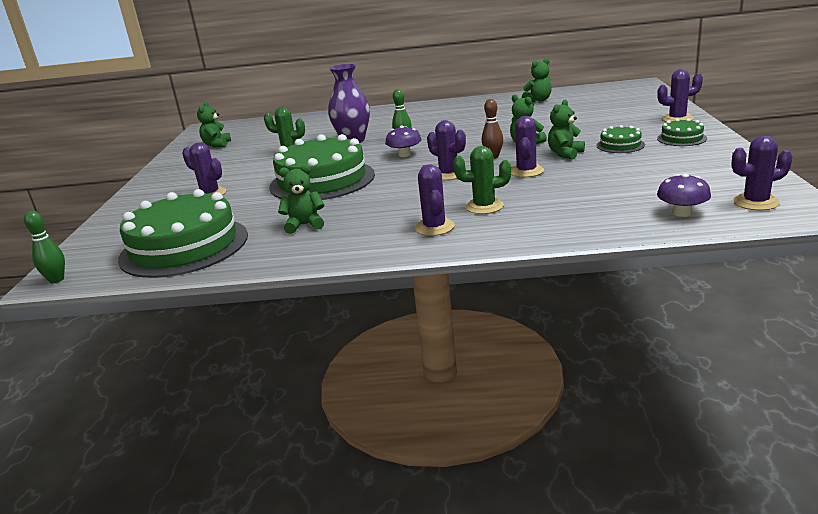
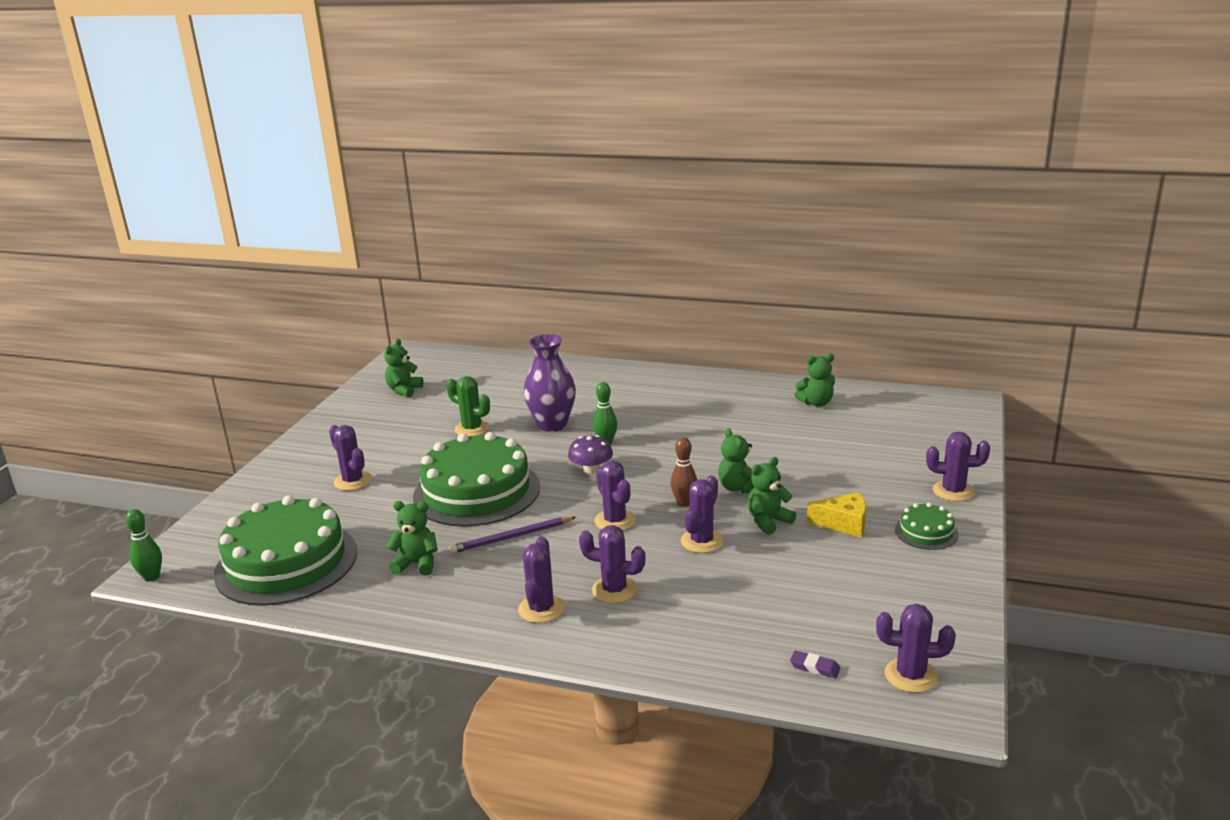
camera: 15 degrees right, 0 degrees up
green cactus [453,146,511,214] -> purple cactus [579,525,646,604]
green cake [596,125,645,153] -> yellow cheese [807,492,866,538]
purple mushroom [657,174,711,217] -> purple eraser [790,650,840,678]
none -> purple pencil [449,516,576,554]

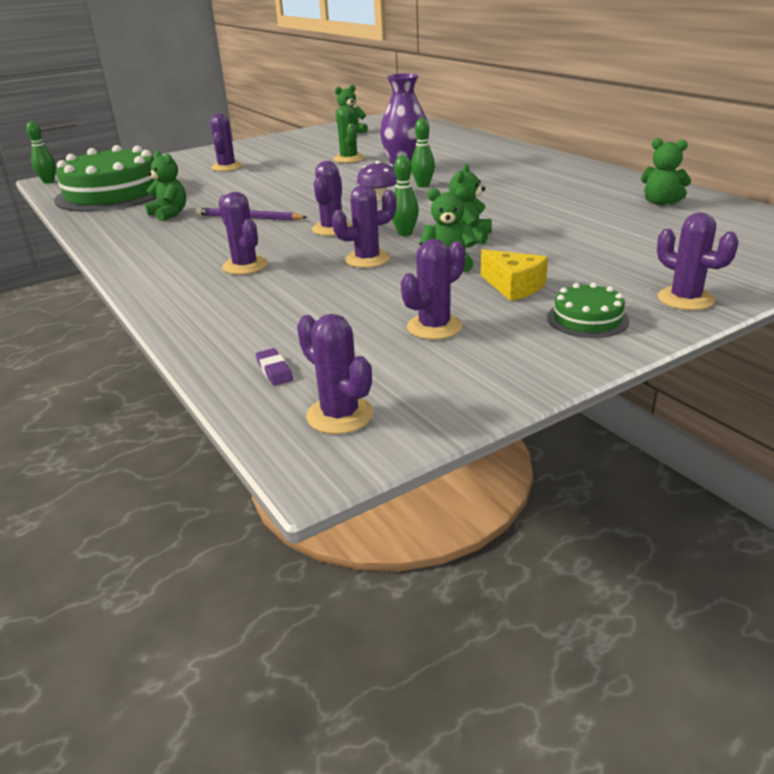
camera: 40 degrees right, 5 degrees up
green cake [413,432,540,527] -> none
purple cactus [518,537,565,623] -> purple cactus moved to [401,239,465,340]
brown bowling pin [670,437,697,507] -> green bowling pin [392,155,419,236]

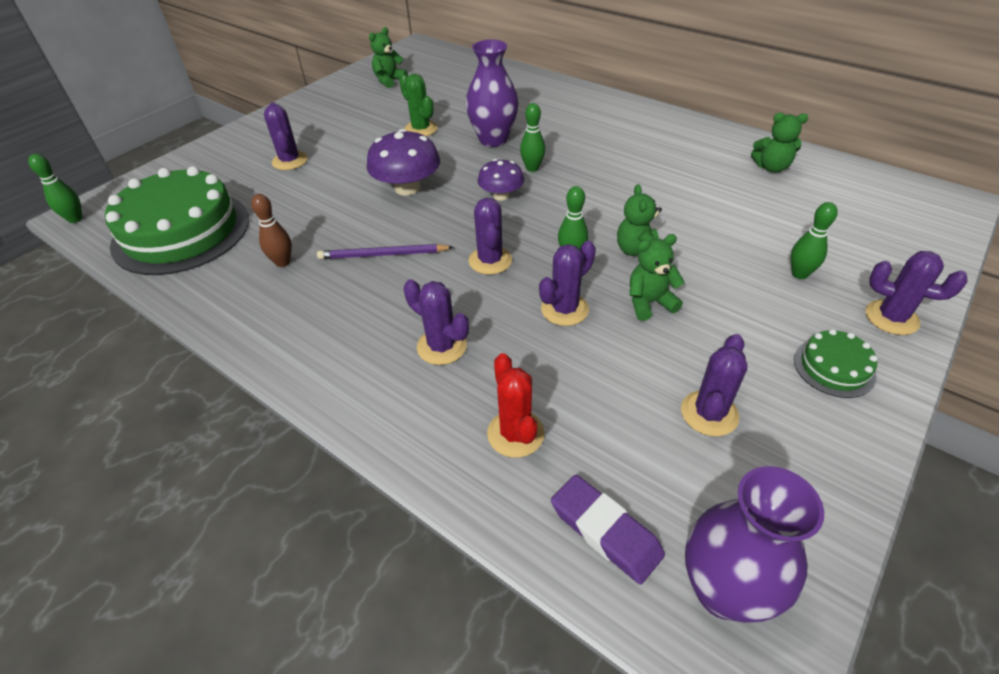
camera: 20 degrees left, 15 degrees up
green teddy bear [145,150,186,221] -> brown bowling pin [251,194,292,267]
purple eraser [256,348,293,386] -> purple eraser [551,475,665,584], size x1.88
purple cactus [297,314,373,434] -> purple vase [685,466,824,622]
yellow cheese [481,249,548,301] -> none
none -> purple mushroom [366,129,440,196]
none -> red cactus [487,353,544,458]
none -> green bowling pin [791,202,838,279]

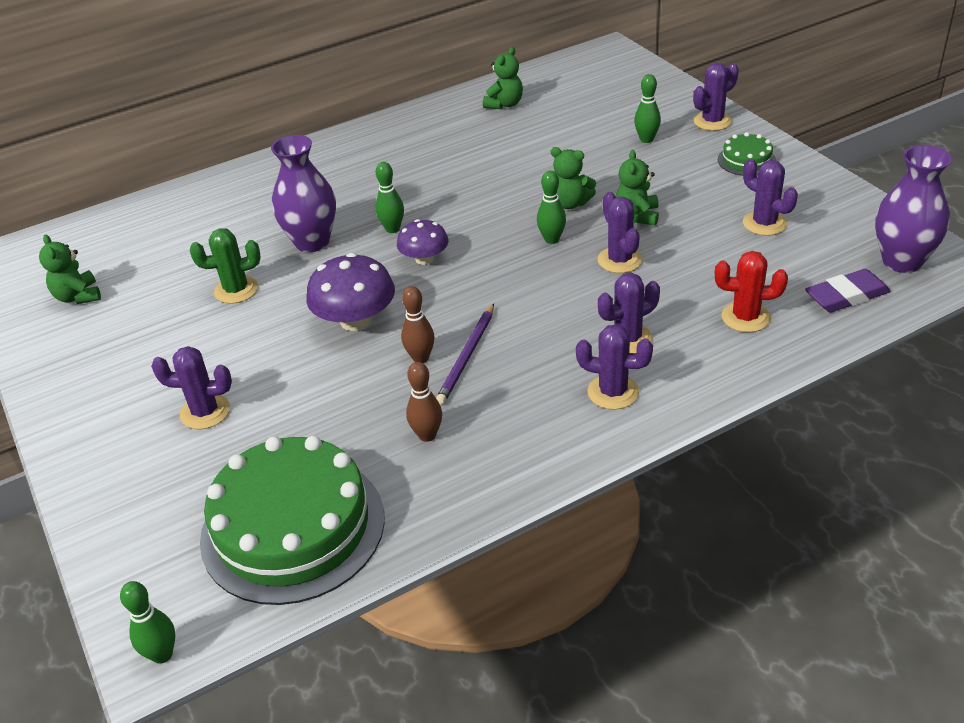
camera: 65 degrees left, 5 degrees down
purple cactus [469,198,512,275] -> purple cactus moved to [576,324,653,410]
none -> brown bowling pin [401,286,434,363]

